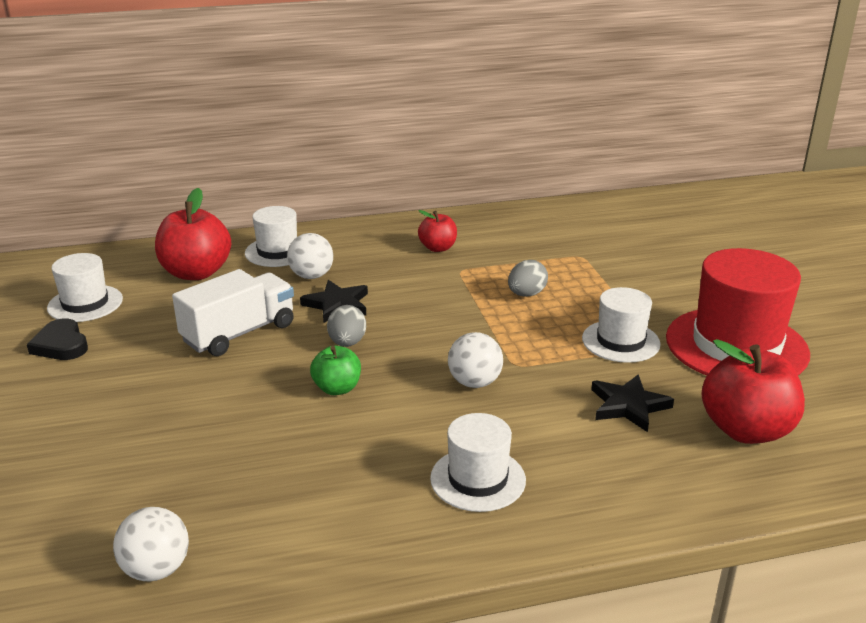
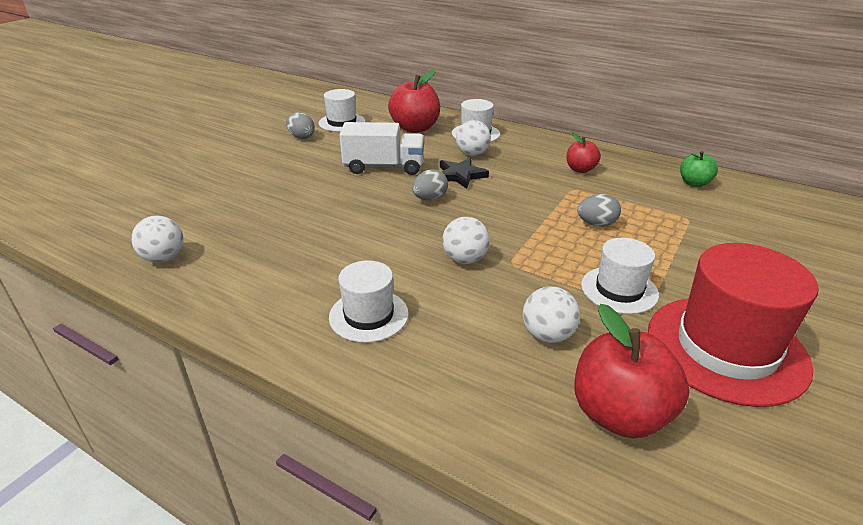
camera: 45 degrees right, 5 degrees up
black heart [27,318,88,360] -> grey egg [286,112,315,139]
green apple [310,346,361,395] -> green apple moved to [680,151,718,187]
black star [591,374,674,432] -> white ball [523,286,580,343]

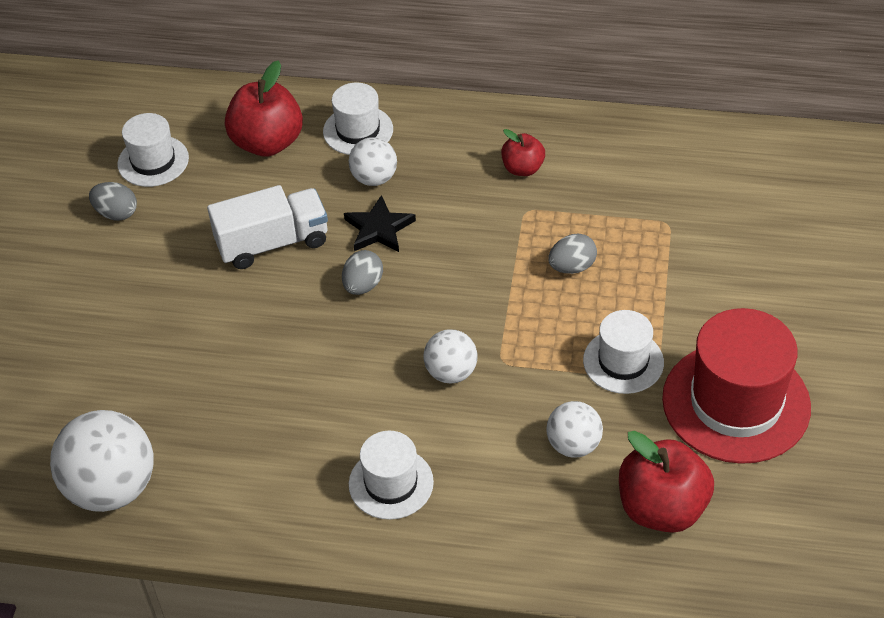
camera: 20 degrees left, 15 degrees up
white ball [131,216,184,263] -> white ball [50,410,154,512], size x1.76
green apple [680,151,718,187] -> none

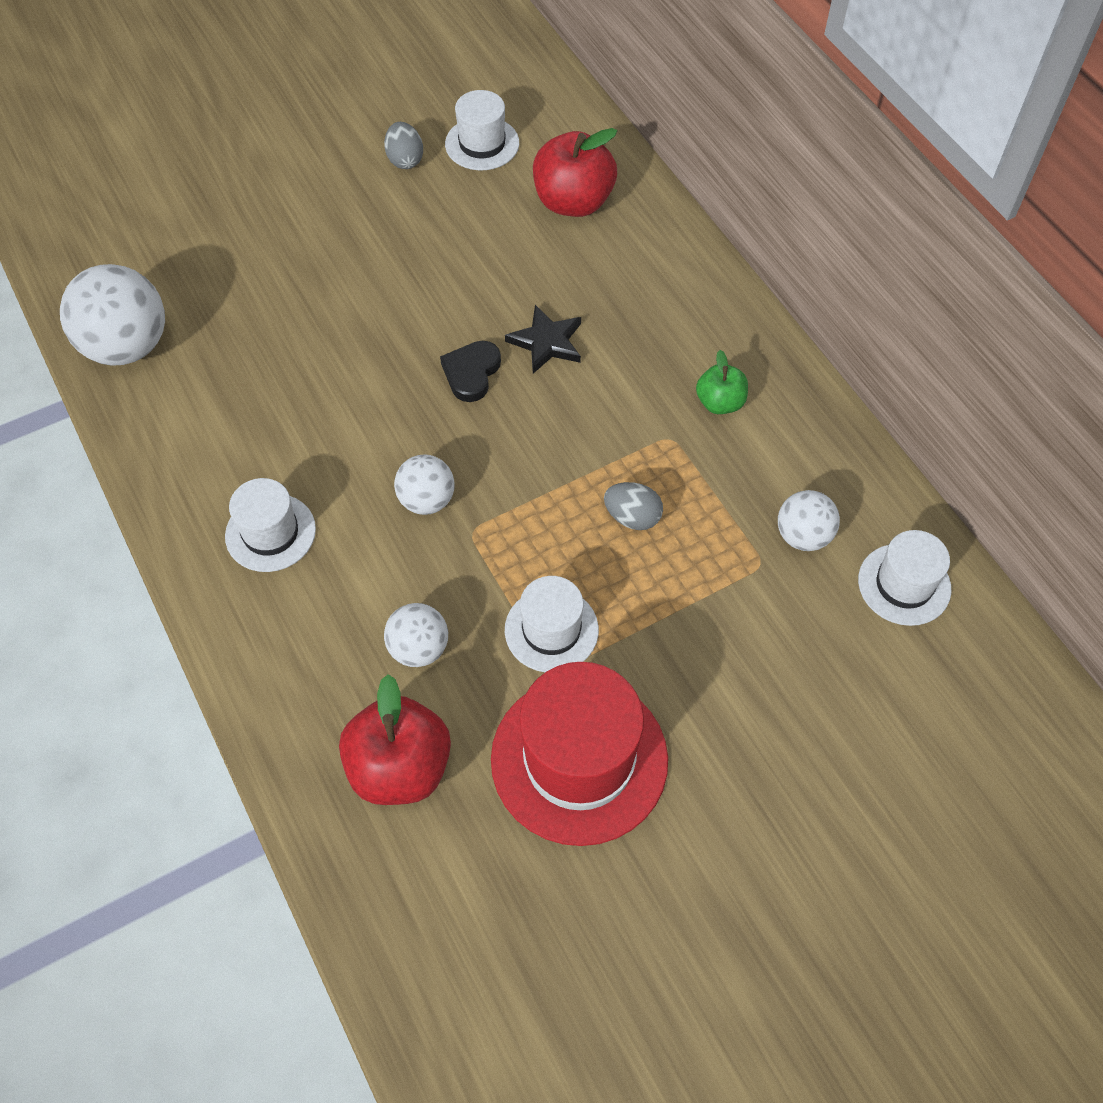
camera: 50 degrees right, 10 degrees up
white truck [207,185,328,269] -> none
white hat [323,83,393,155] -> white hat moved to [858,530,951,626]
grey egg [342,250,383,295] -> black heart [440,341,501,402]
white ball [349,137,397,186] -> white ball moved to [778,490,840,551]
red apple [501,129,545,176] -> green apple [696,350,748,414]

